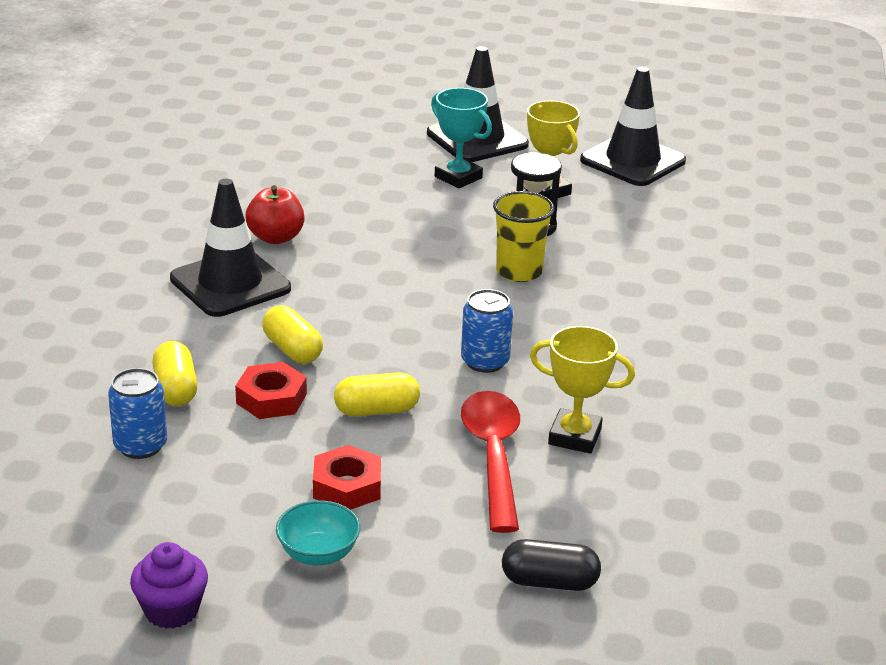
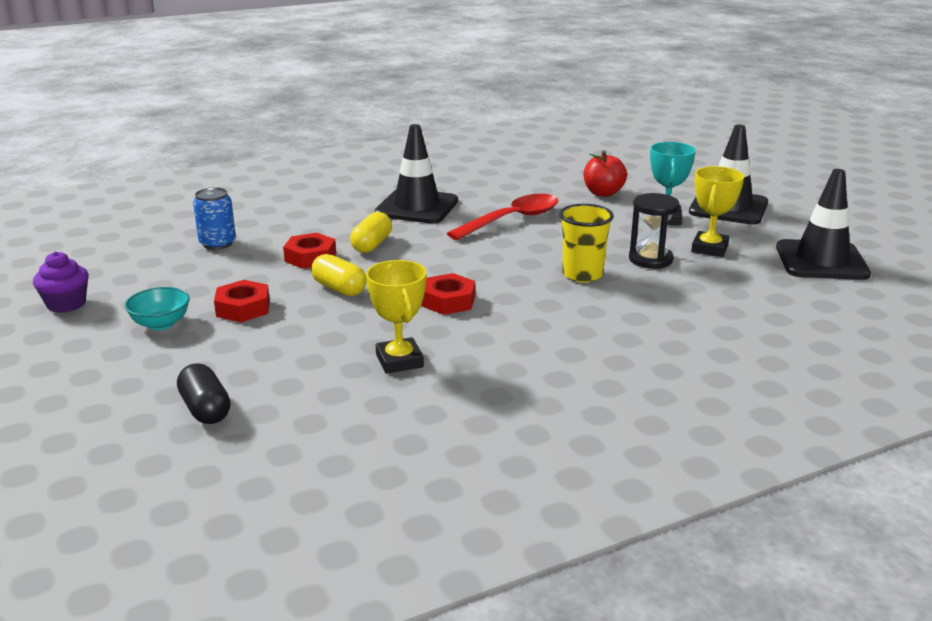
camera: 55 degrees right, 5 degrees down
yellow capsule [152,341,197,406] -> none
red apple [246,185,305,244] -> red apple moved to [584,150,627,197]
blue can [461,289,513,373] -> red nut [421,273,475,315]
red spoon [461,391,520,533] -> red spoon moved to [447,194,558,240]

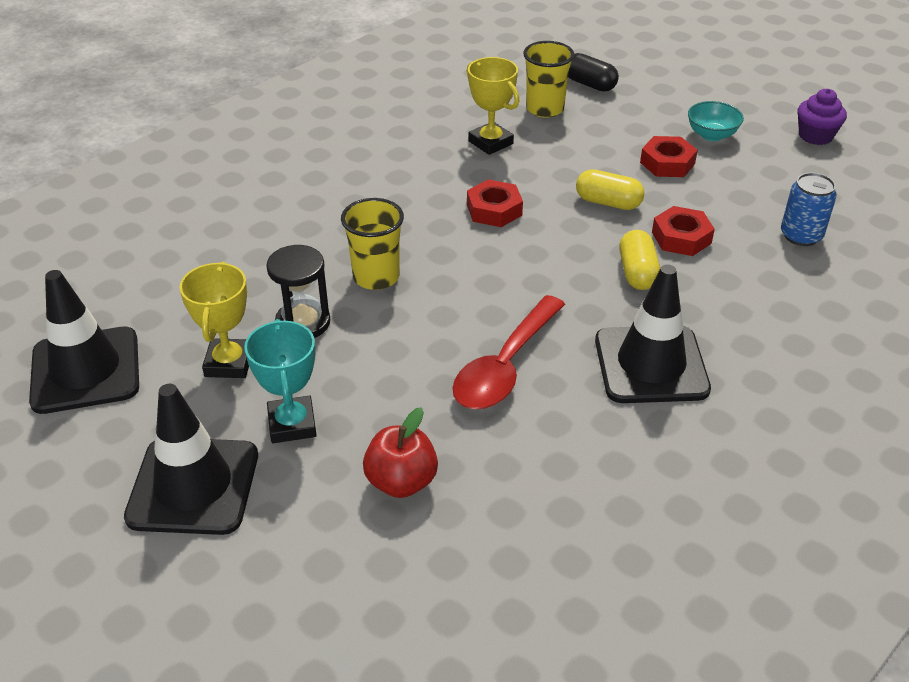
camera: 160 degrees right, 15 degrees up
none -> yellow cup [523,41,574,118]

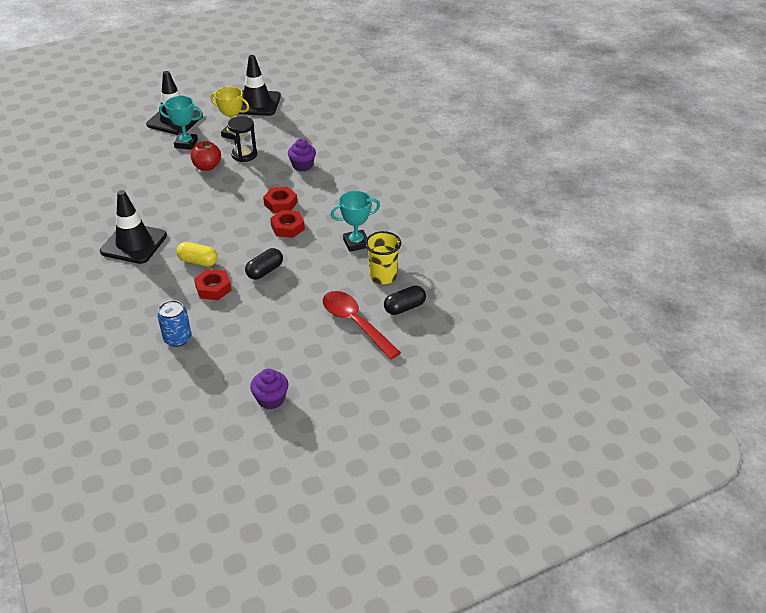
camera: 110 degrees right, 0 degrees up
yellow cup [341,198,404,290] -> none
red apple [363,407,438,498] -> red apple moved to [191,141,221,171]
red spoon [453,295,565,409] -> red spoon moved to [323,291,401,360]
yellow trophy [466,57,519,155] -> turquoise trophy [331,191,380,252]
yellow capsule [576,169,645,210] -> black capsule [245,248,283,280]
red nut [640,136,698,177] -> red nut moved to [263,187,297,213]
turquoise bowl [688,101,744,141] -> none
none -> purple cupcake [288,139,316,172]

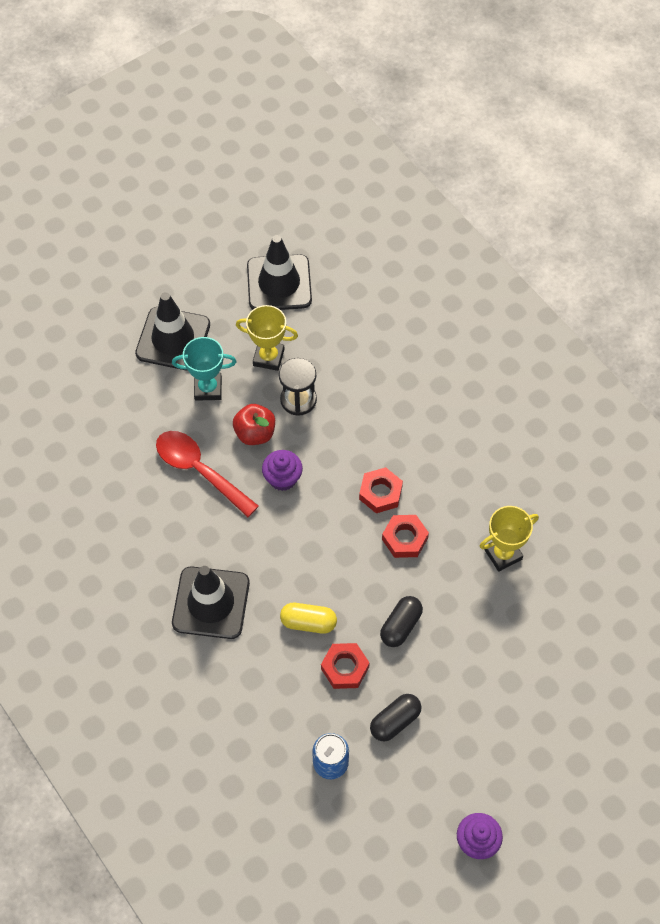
camera: 10 degrees left, 20 degrees up
purple cupcake [288,139,316,172] -> purple cupcake moved to [262,450,303,491]
red spoon [323,291,401,360] -> red spoon moved to [156,431,259,517]
turquoise trophy [331,191,380,252] -> yellow trophy [480,506,539,572]
yellow cup [365,231,401,284] -> none
black capsule [384,285,426,315] -> black capsule moved to [370,694,421,742]

